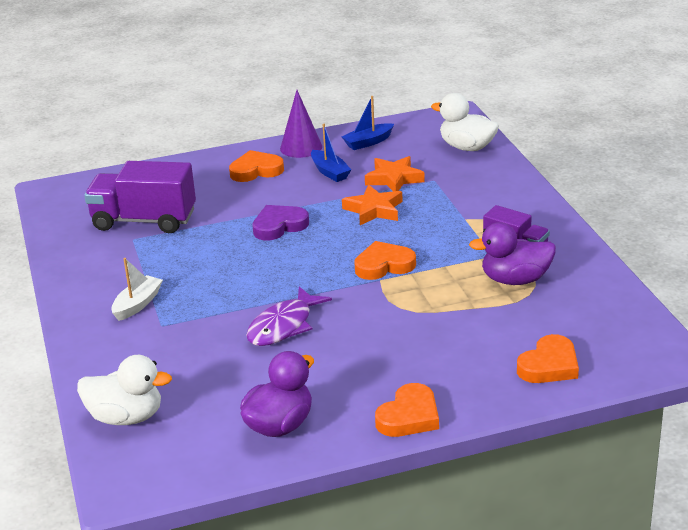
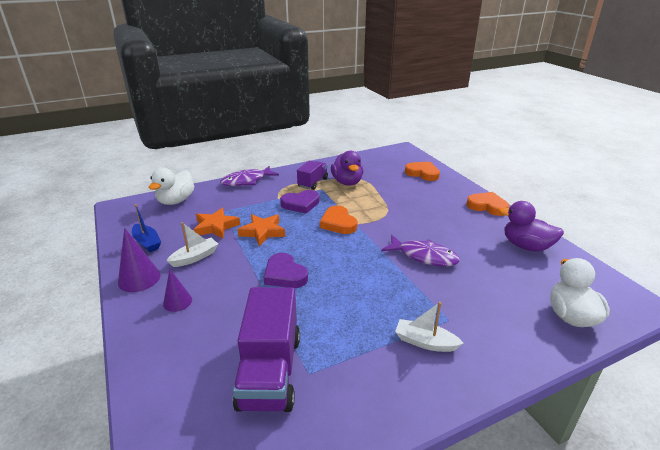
camera: 100 degrees left, 0 degrees up
orange heart [229,150,284,182] -> purple cone [163,269,192,312]
blue boat [311,124,351,182] -> white boat [166,222,218,267]
none -> purple fish [220,166,279,186]
none -> purple heart [280,190,320,214]

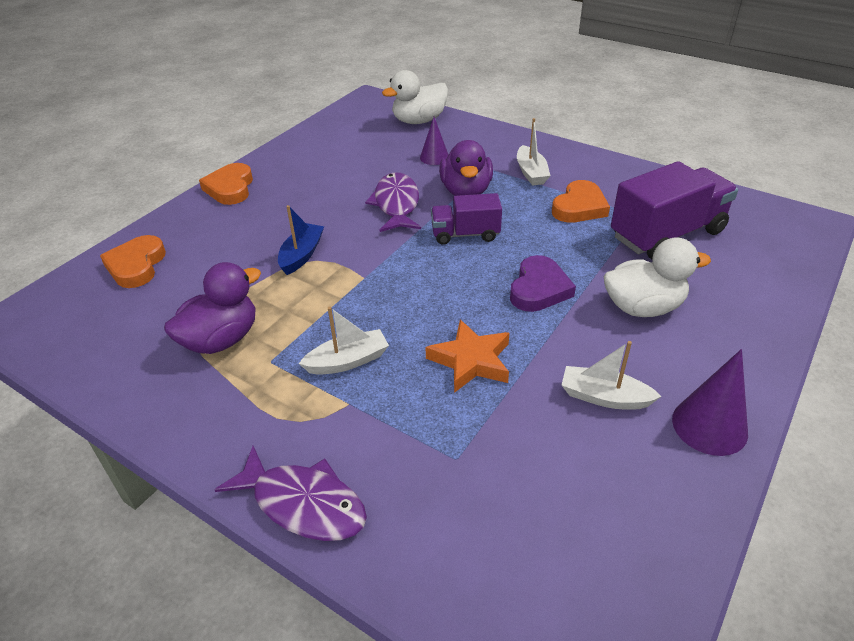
camera: 120 degrees left, 10 degrees up
blue boat [132,204,161,252] -> blue boat moved to [278,205,324,275]
white duck [149,168,194,205] -> white duck moved to [604,238,711,317]
purple cone [163,269,192,312] -> purple cone moved to [420,117,448,165]
orange star [194,208,240,239] -> none
purple heart [280,190,320,214] -> white boat [299,307,389,375]
purple truck [297,161,328,190] -> purple truck moved to [431,193,502,245]
orange heart [320,206,357,234] -> orange heart moved to [552,180,610,223]
purple duck [499,201,564,251] -> purple duck moved to [439,140,493,196]

